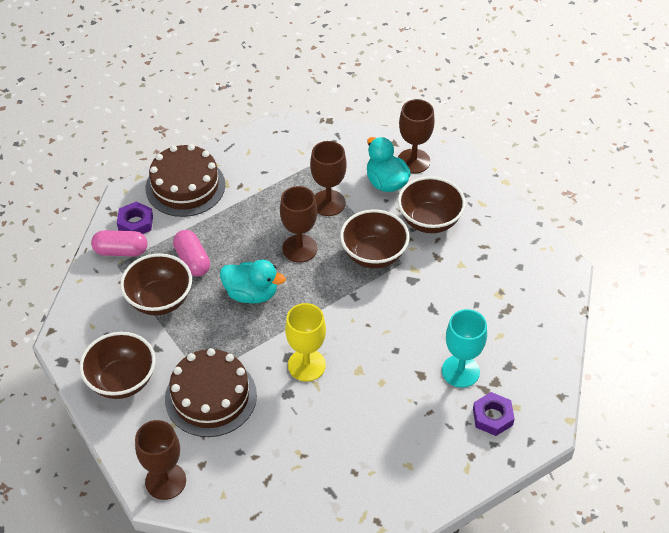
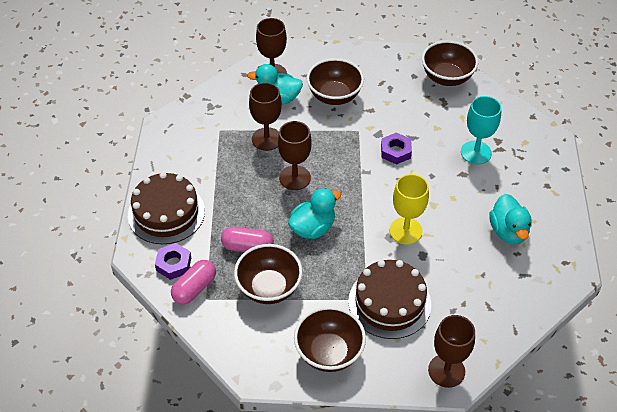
camera: 55 degrees left, 0 degrees up
brown bowl [340,209,409,269] -> brown bowl moved to [422,41,478,86]
purple nut [473,392,515,436] -> purple nut moved to [381,132,412,165]
none -> turquoise duck [489,194,532,244]

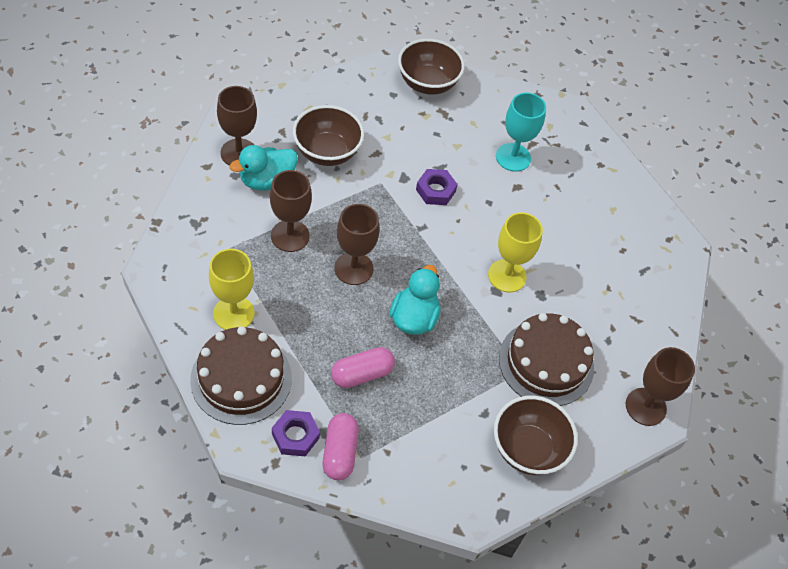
camera: 40 degrees left, 5 degrees up
brown bowl [234,244,303,304] -> none
turquoise duck [489,194,532,244] -> none
none -> yellow goblet [209,249,255,330]

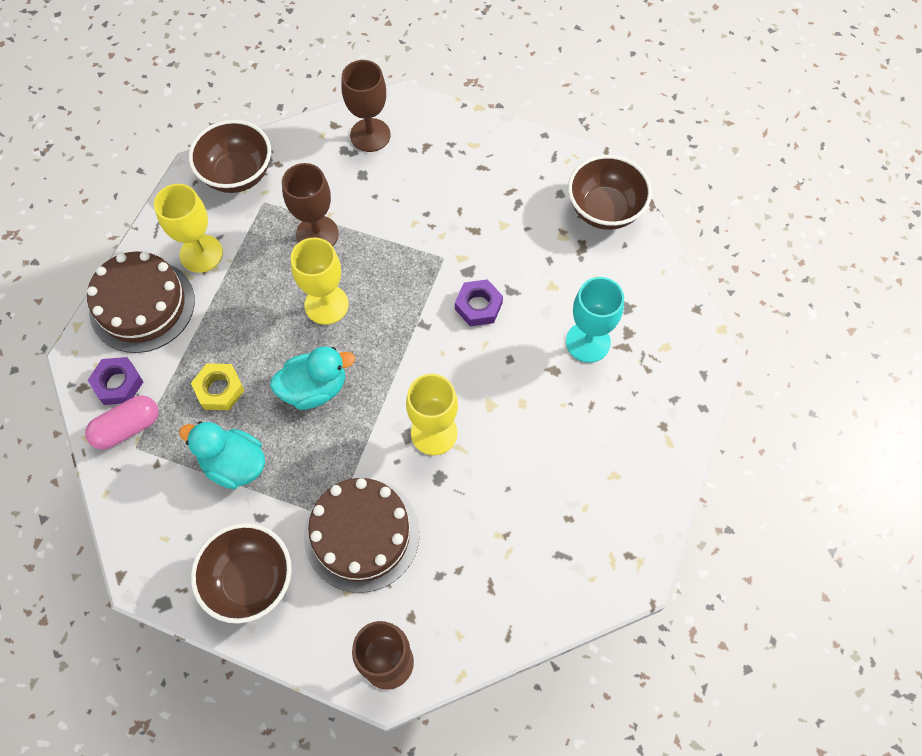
camera: 60 degrees right, 10 degrees up
turquoise duck [229,145,298,191] -> turquoise duck moved to [179,421,265,489]
brown bowl [293,105,364,166] -> brown bowl moved to [189,120,271,193]
pink capsule [331,347,395,388] -> yellow nut [191,363,245,410]
brown goblet [334,204,380,285] -> yellow goblet [291,237,349,325]

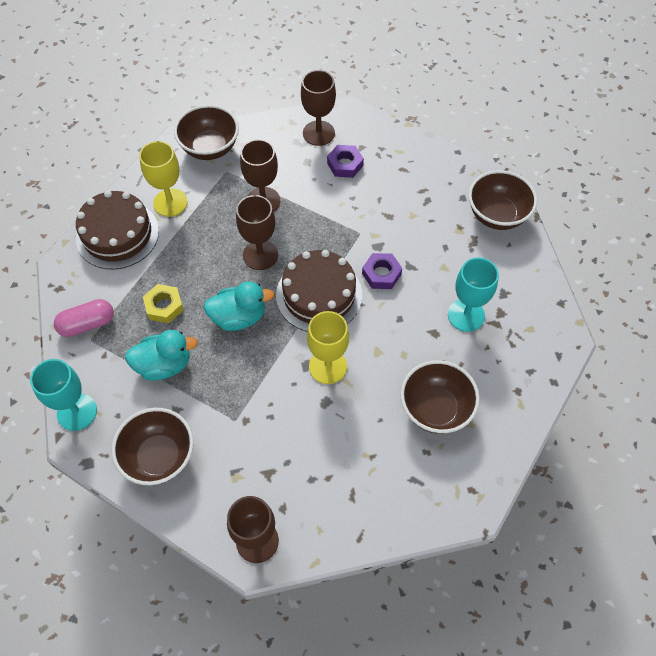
camera: 10 degrees right, 5 degrees down
purple nut [88,357,143,405] -> purple nut moved to [327,145,364,178]
turquoise duck [179,421,265,489] -> turquoise duck turned 135 degrees clockwise [125,330,198,381]
yellow goblet [291,237,349,325] -> brown goblet [236,195,278,270]
brown cake [304,478,420,593] -> brown cake moved to [276,250,362,332]
none -> turquoise goblet [30,359,97,431]
none -> brown bowl [400,360,480,434]

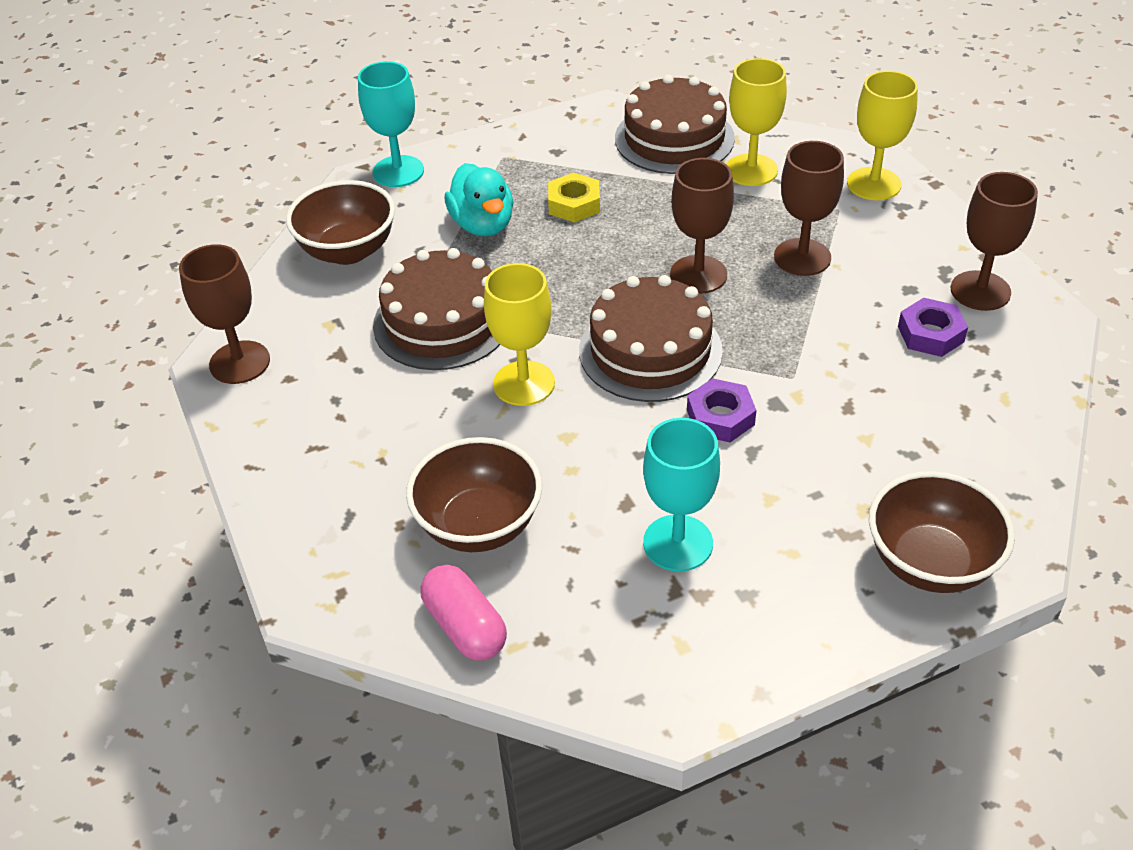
camera: 80 degrees right, 15 degrees down
pink capsule [54,299,114,337] -> pink capsule moved to [420,565,507,661]
brown bowl [174,105,239,160] -> yellow goblet [847,71,918,200]
turquoise duck [203,281,274,331] -> none
none -> brown cake [373,248,500,370]

